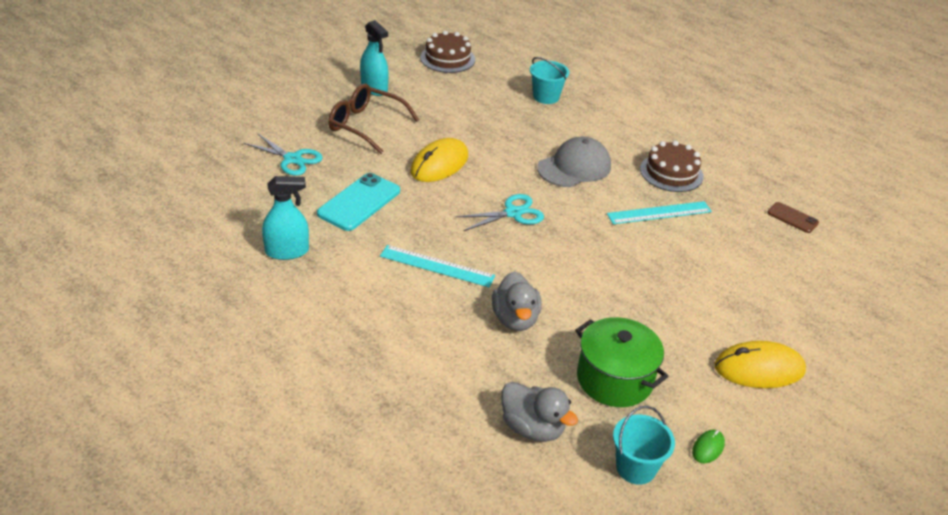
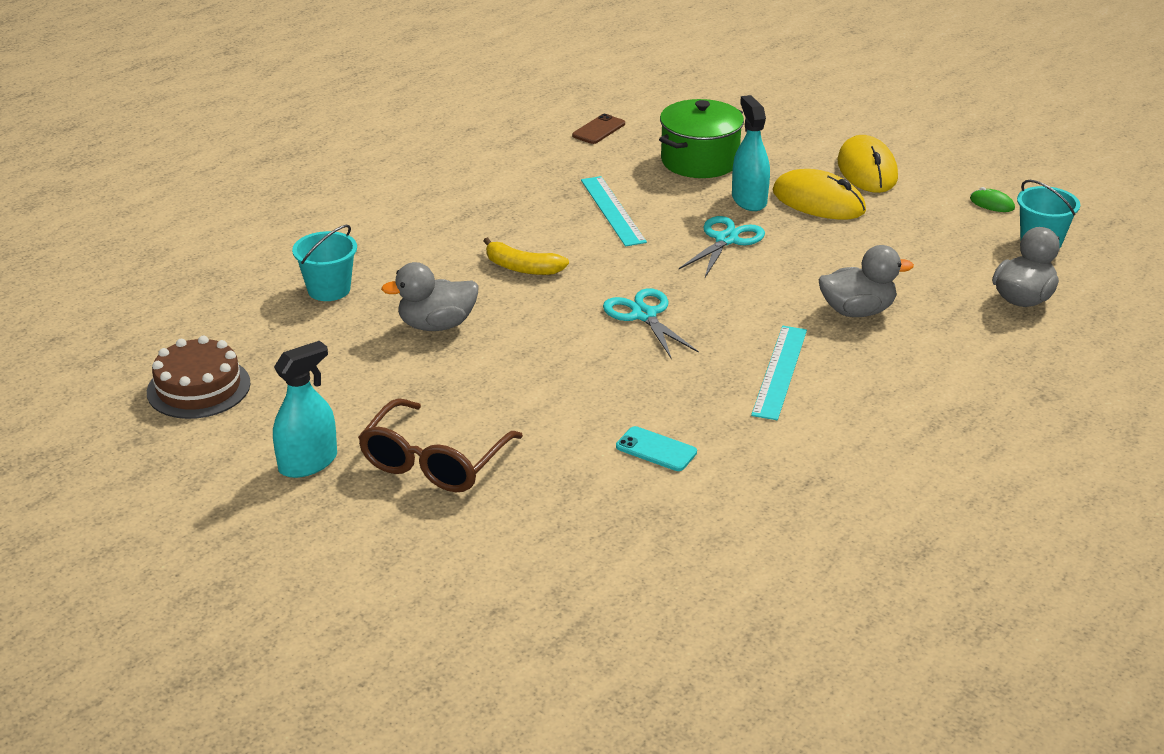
camera: 90 degrees left, 5 degrees down
turquoise scissors [243,133,323,176] -> turquoise scissors moved to [679,216,765,277]
turquoise spray bottle [262,176,309,260] -> turquoise spray bottle moved to [732,95,770,211]
turquoise phone [317,173,400,231] -> turquoise phone [616,426,697,471], size x0.56
yellow mouse [410,138,468,182] -> yellow mouse moved to [773,169,866,220]
grey cap [537,136,611,187] -> yellow banana [484,237,569,275]
green pot [575,317,669,407] -> green pot moved to [659,99,744,178]
brown cake [640,141,704,192] -> none
none -> grey duck [381,262,479,331]

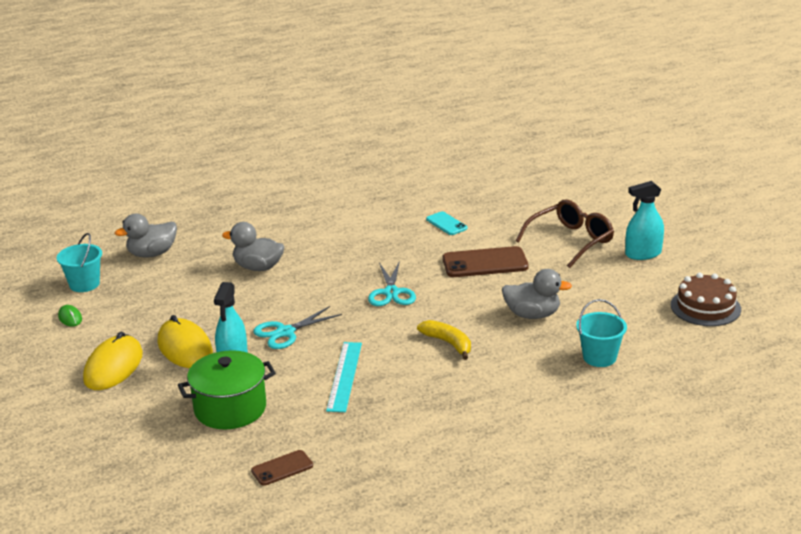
camera: 155 degrees left, 5 degrees down
turquoise ruler [751,326,807,420] -> none
none -> brown phone [442,246,528,277]

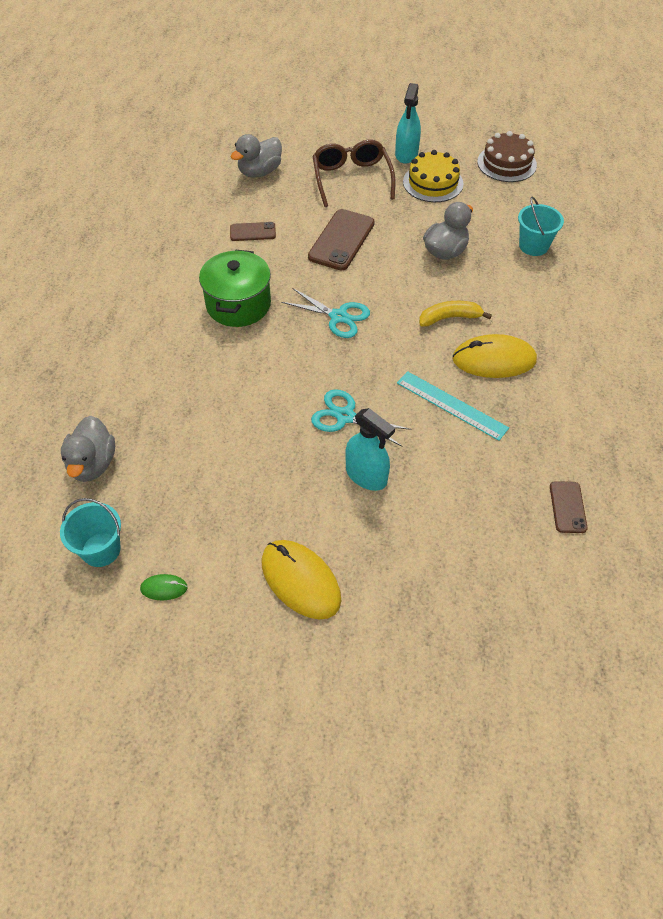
camera: 60 degrees left, 25 degrees up
yellow mouse [158,315,213,368] -> yellow mouse moved to [452,334,537,378]
green pot [178,350,276,429] -> green pot moved to [199,250,271,327]
grey duck [222,222,285,271] -> grey duck moved to [230,134,282,178]
turquoise scissors [253,306,342,349] -> turquoise scissors turned 120 degrees clockwise [311,389,411,446]
turquoise phone [426,211,467,235] -> brown phone [230,222,276,241]
none -> yellow cake [403,150,464,202]

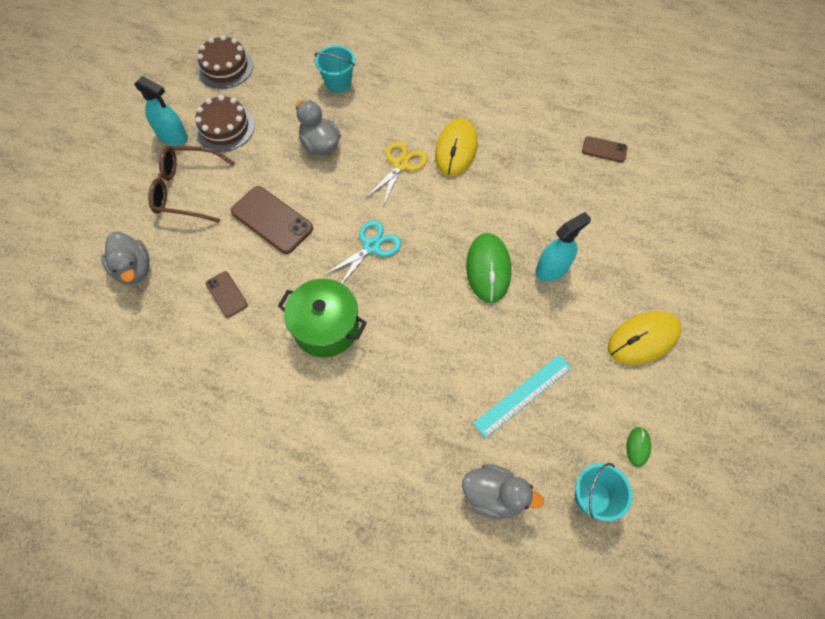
camera: 75 degrees left, 10 degrees up
brown phone [230,222,276,241] -> brown phone turned 45 degrees counterclockwise [206,271,248,318]
turquoise scissors [311,389,411,446] -> green mouse [466,233,511,303]
turquoise ruler [397,371,509,441] -> turquoise ruler moved to [473,354,572,438]
yellow cake [403,150,464,202] -> brown cake [195,95,255,152]
yellow banana [419,301,492,327] -> yellow scissors [366,141,428,206]

